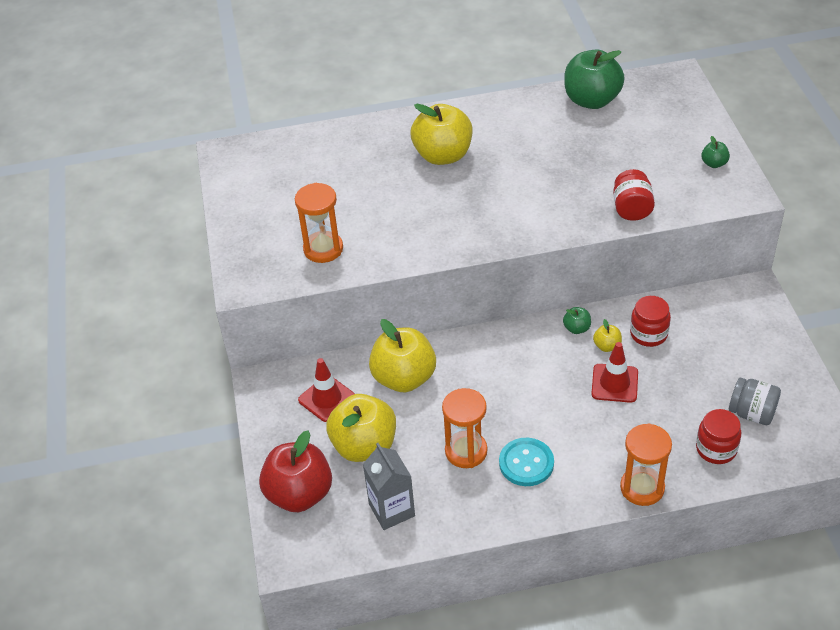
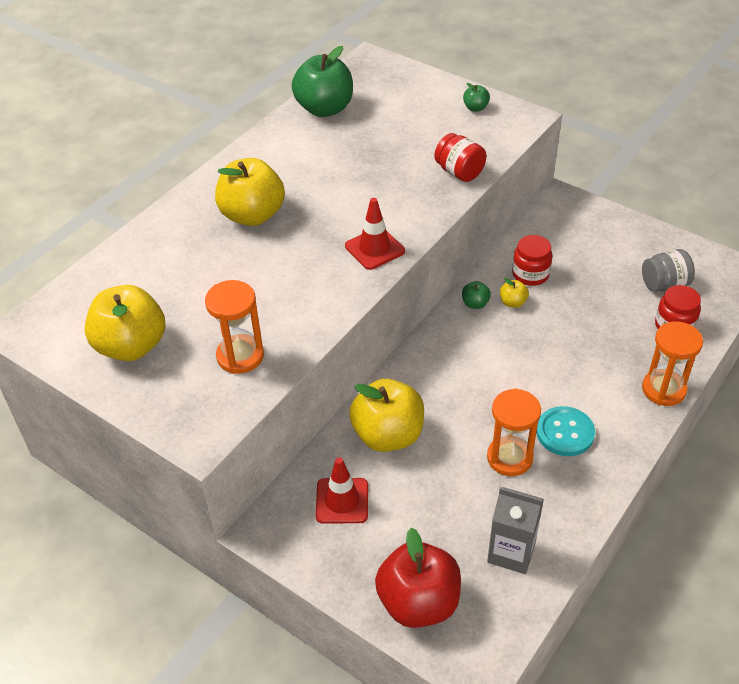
camera: 45 degrees left, 0 degrees up
yellow apple [326,394,396,462] -> yellow apple moved to [85,285,165,361]
red traffic cone [591,342,638,403] -> red traffic cone moved to [345,198,405,270]

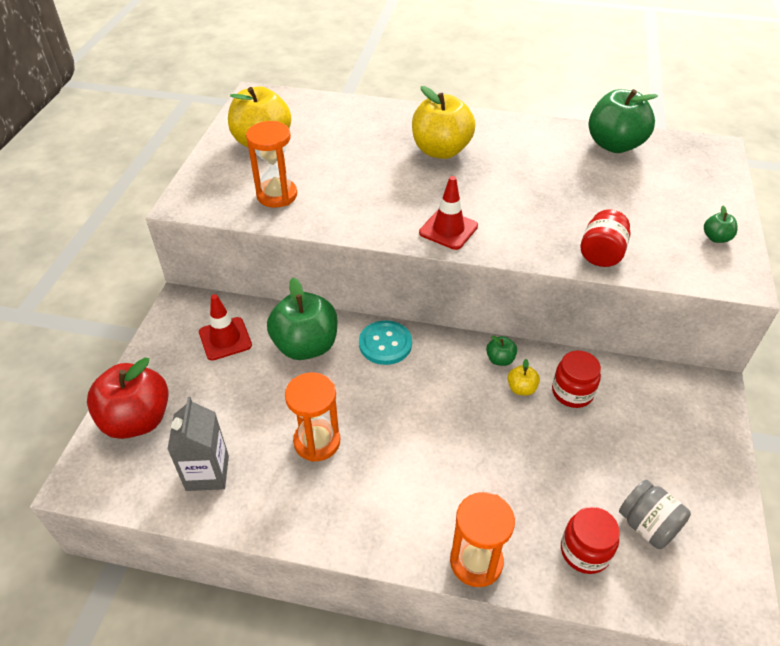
camera: 65 degrees right, 0 degrees up
yellow apple [349,379,424,452] -> green apple [267,278,337,360]
turquoise button [536,406,595,456] -> turquoise button moved to [359,320,412,365]

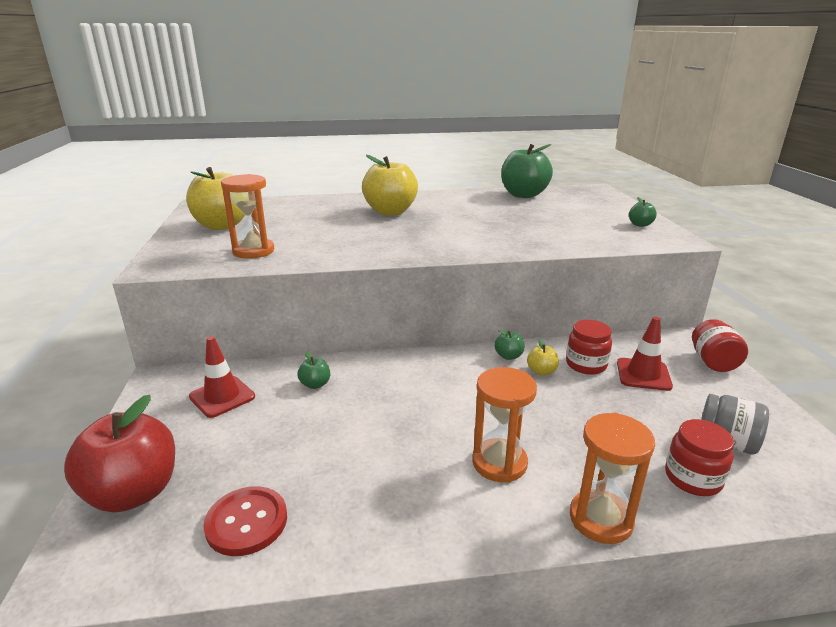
camera: 20 degrees left, 20 degrees down
grey carton [167,397,229,491] -> red button [203,486,287,556]
green apple [267,278,337,360] -> green apple [297,352,330,389], size x0.43
orange hourglass [285,373,340,462] -> orange hourglass moved to [472,367,537,483]
turquoise button [359,320,412,365] -> none
red traffic cone [419,176,478,250] -> red traffic cone moved to [617,317,673,391]
red jar [581,210,630,267] -> red jar moved to [692,319,748,372]

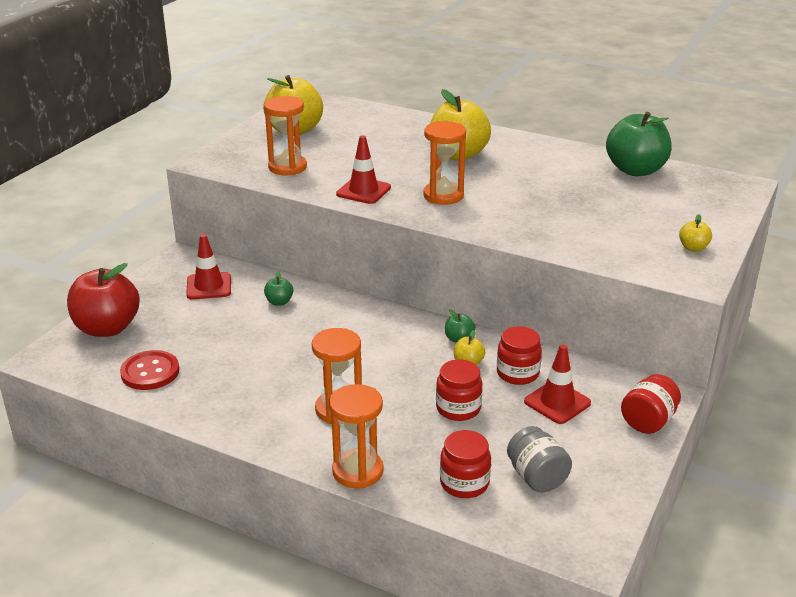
camera: 35 degrees right, 5 degrees up
green apple [629,197,657,227] -> yellow apple [679,214,712,252]
none -> red traffic cone [336,135,391,204]
none -> orange hourglass [423,121,466,205]
none -> red jar [436,359,482,421]

